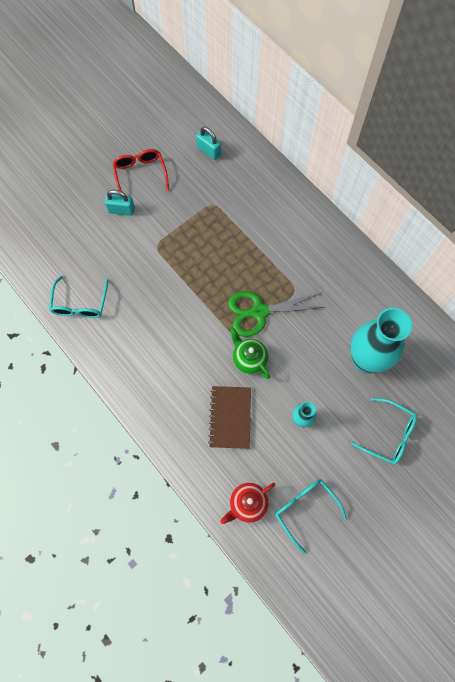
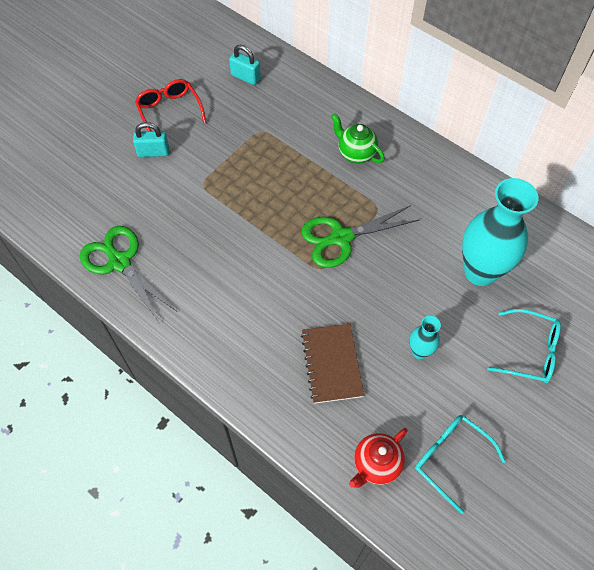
camera: 10 degrees left, 10 degrees down
turquoise glasses [49,276,109,318] -> green scissors [80,226,176,322]
green teapot [230,328,270,379] -> green teapot moved to [331,113,385,163]

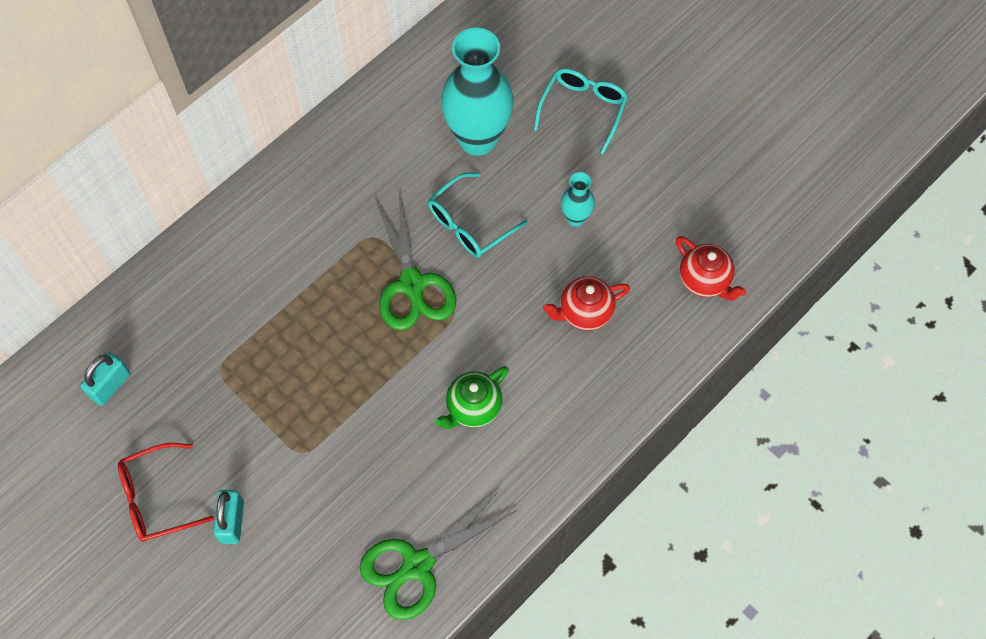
camera: 85 degrees left, 5 degrees up
brown notebook [301,324,364,404] -> red teapot [543,276,630,330]
green teapot [331,113,385,163] -> green teapot moved to [435,366,509,429]
turquoise glasses [415,415,506,514] -> turquoise glasses moved to [428,172,528,258]

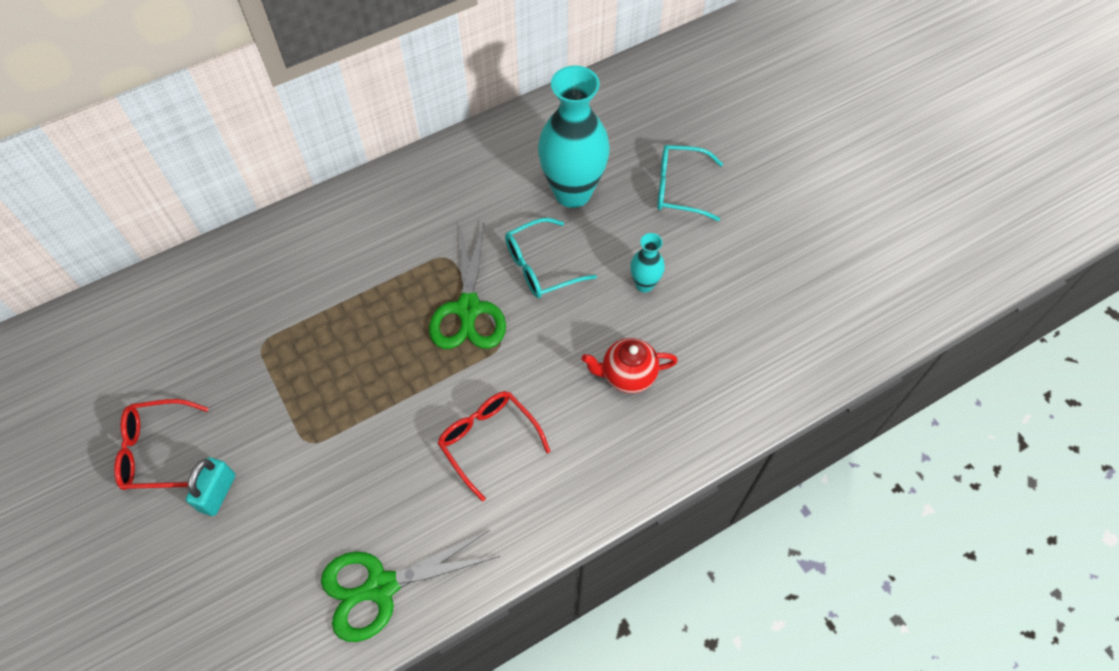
camera: 15 degrees right, 5 degrees down
turquoise padlock [80,353,130,406] -> none
green teapot [435,366,509,429] -> red glasses [438,391,550,502]
turquoise glasses [534,68,628,154] -> turquoise glasses turned 120 degrees counterclockwise [657,145,723,221]
red teapot [676,236,746,300] -> none

